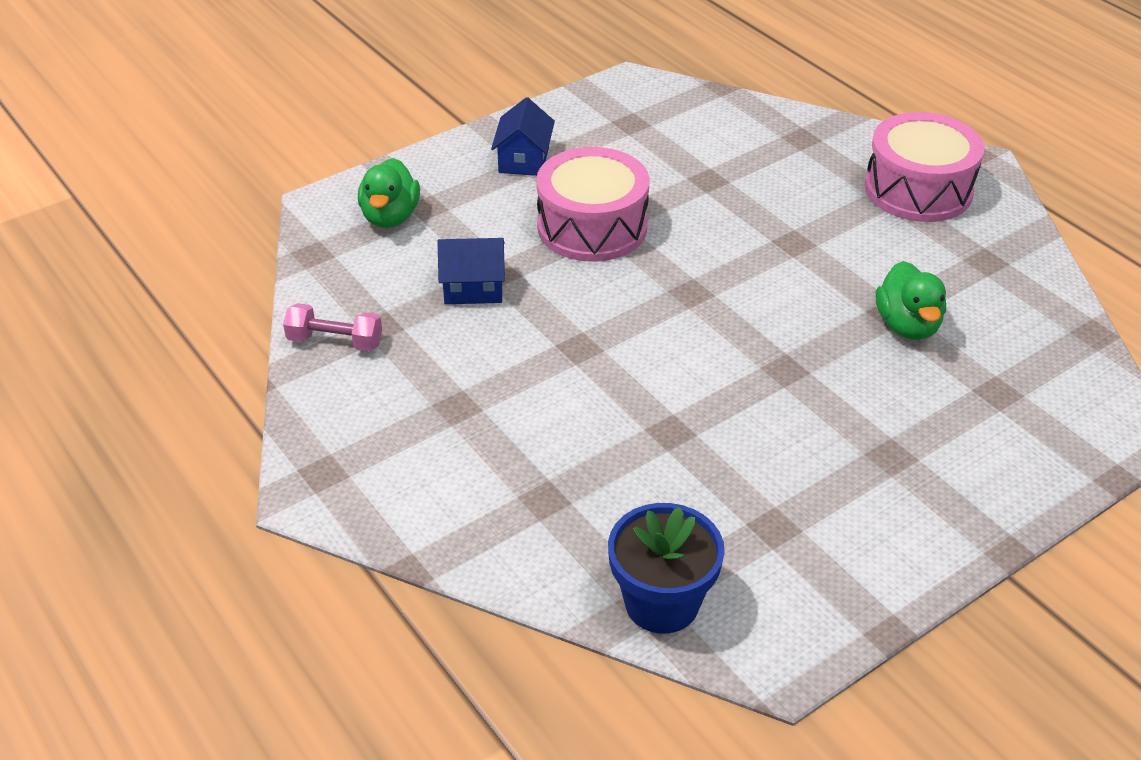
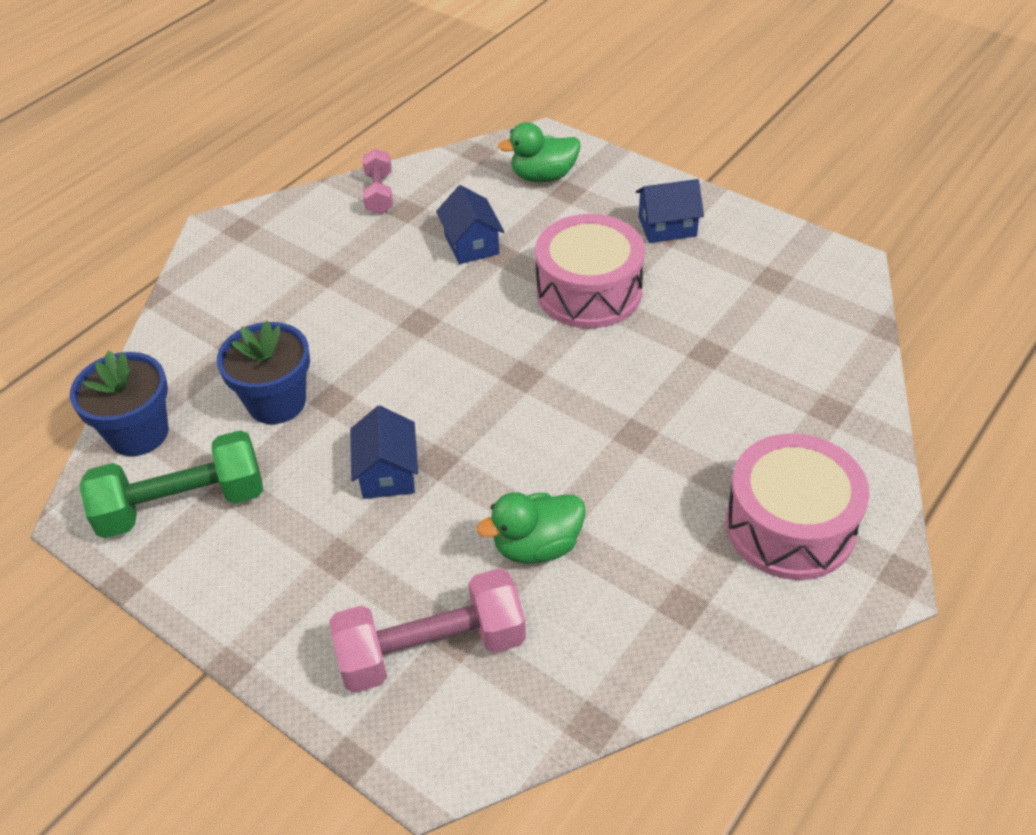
camera: 75 degrees right, 5 degrees up
none -> green dumbbell [79,430,263,538]
none -> blue flower pot [217,320,310,424]
none -> pink dumbbell [329,568,526,692]
none -> blue house [350,406,418,499]

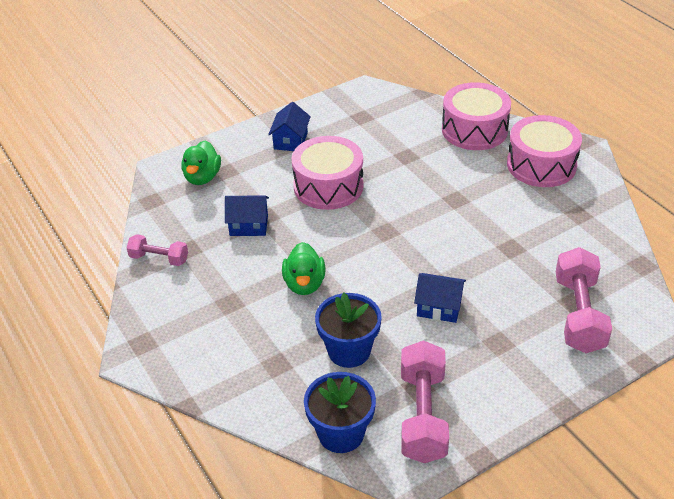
camera: 70 degrees left, 5 degrees down
green dumbbell [79,430,263,538] -> pink dumbbell [401,340,449,463]
green duck [477,492,586,564] -> green duck moved to [282,242,326,295]
none -> pink drum [442,82,511,150]

